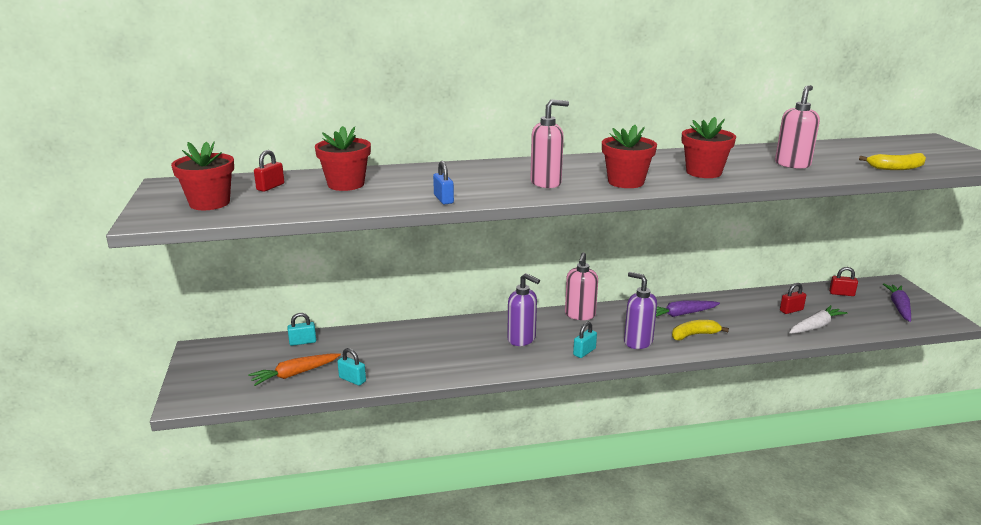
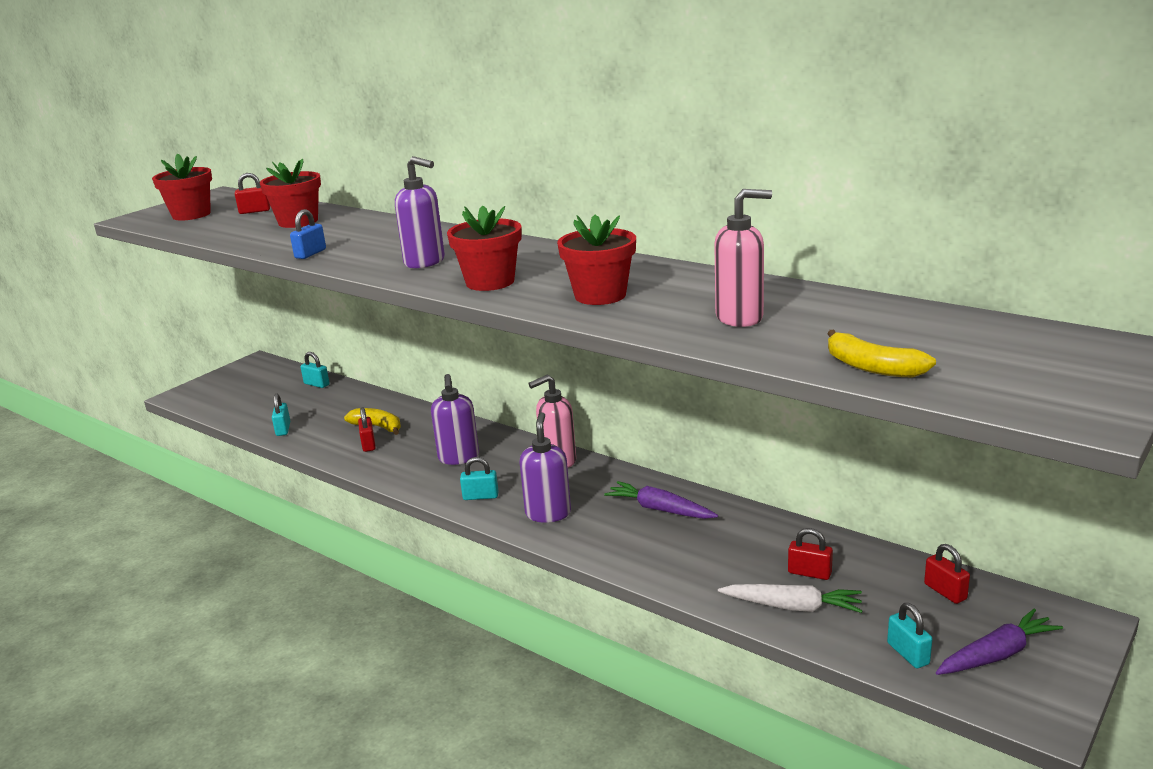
camera: 50 degrees right, 0 degrees up
orange carrot [248,353,341,386] -> none
pink soap dispenser [530,99,569,188] -> purple soap dispenser [395,156,445,268]
yellow banana [672,320,729,341] -> yellow banana moved to [344,408,401,435]
none -> red padlock [358,407,376,452]
none -> turquoise padlock [887,603,933,668]

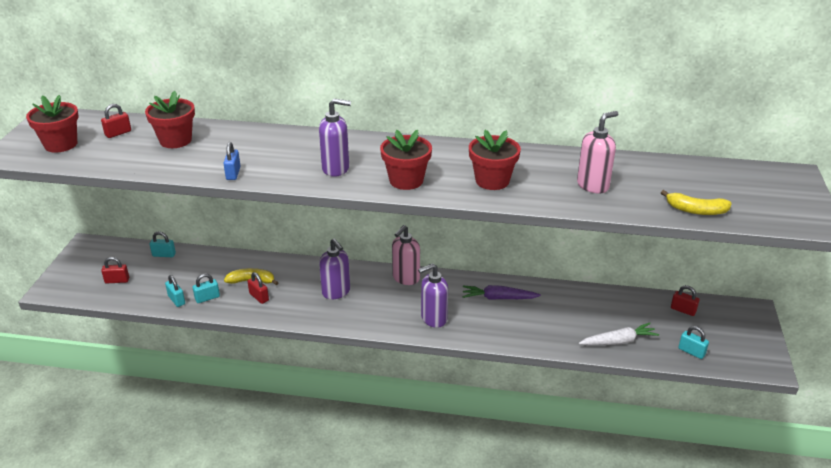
camera: 30 degrees left, 10 degrees up
turquoise padlock [460,457,499,500] -> turquoise padlock moved to [193,274,220,303]
purple soap dispenser [519,412,571,523] -> purple soap dispenser turned 90 degrees counterclockwise [418,263,448,328]
red padlock [788,528,833,580] -> red padlock moved to [101,257,129,283]
purple carrot [936,609,1063,675] -> none

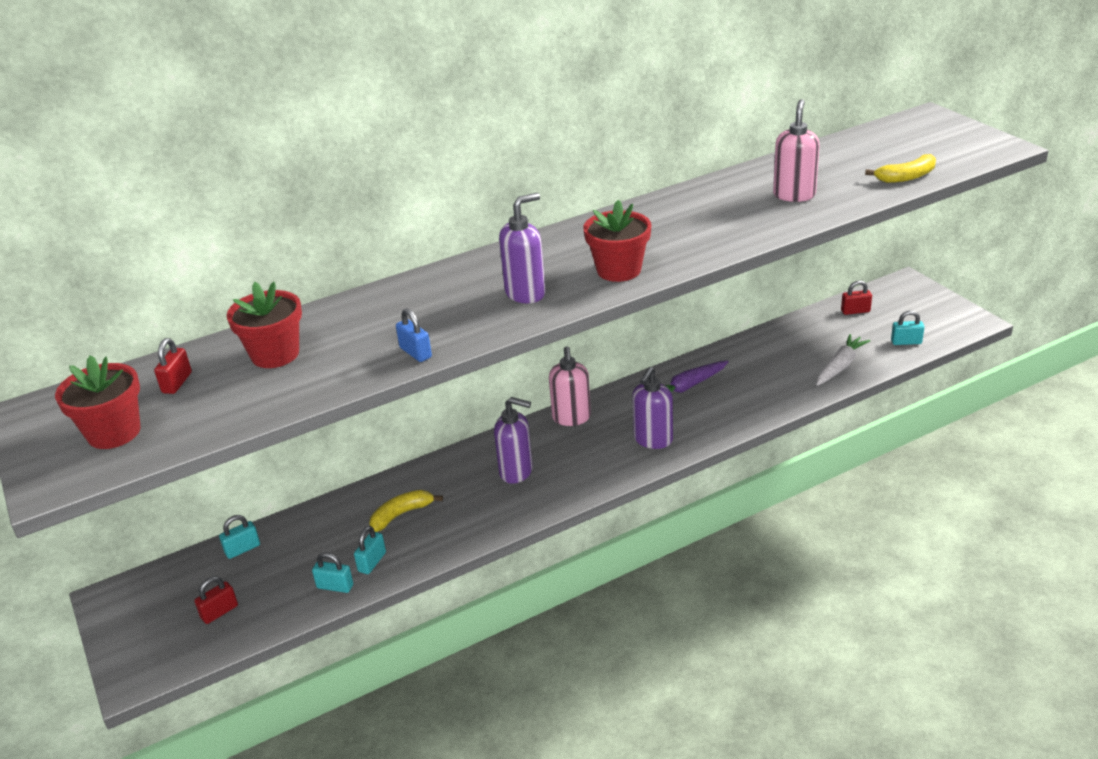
camera: 35 degrees left, 0 degrees up
red padlock [248,272,269,304] -> none
red flower pot [469,130,521,190] -> none

